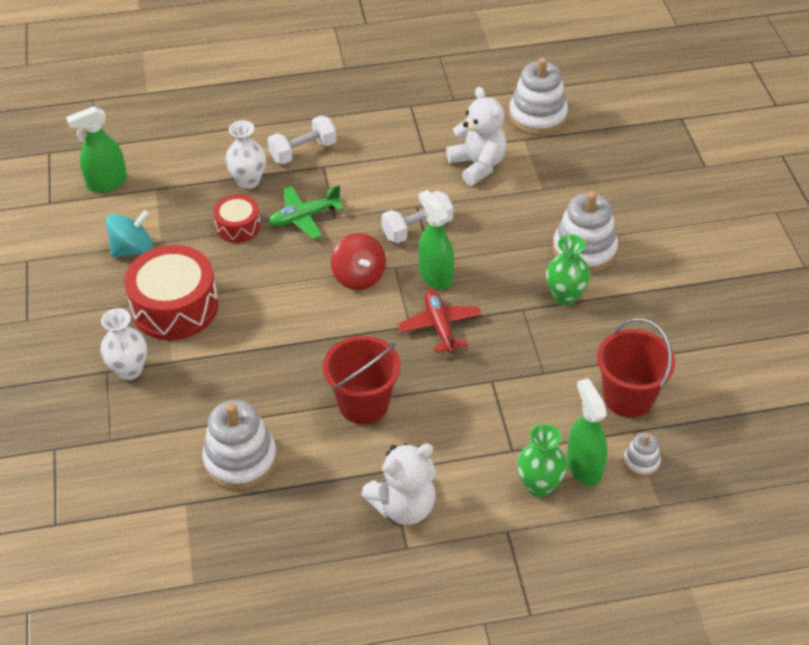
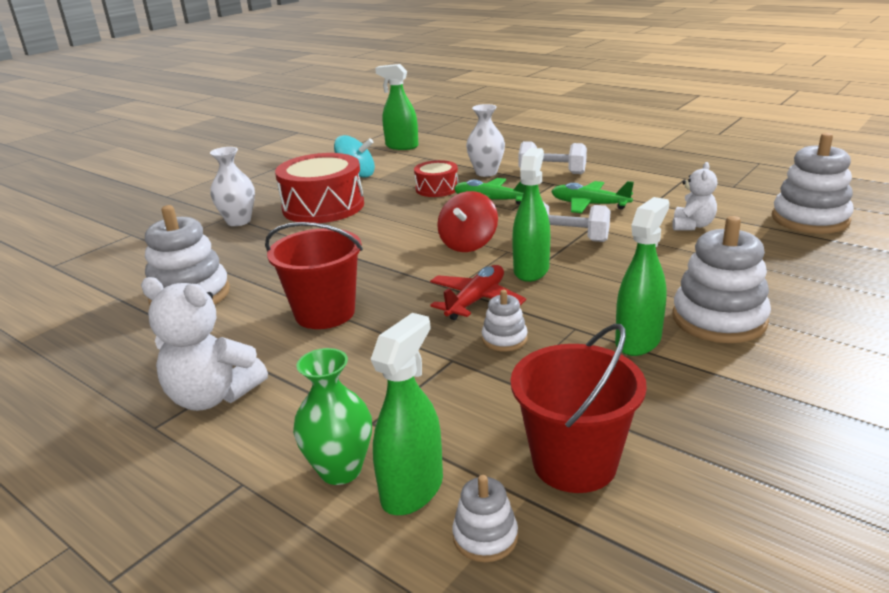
camera: 50 degrees right, 20 degrees down
white teddy bear [446,87,507,186] -> white teddy bear [672,162,717,230], size x0.63
green vase [546,234,590,305] -> green spray bottle [615,197,670,356]
none -> white stacking toy [482,290,528,351]
none -> green plane [551,181,634,213]

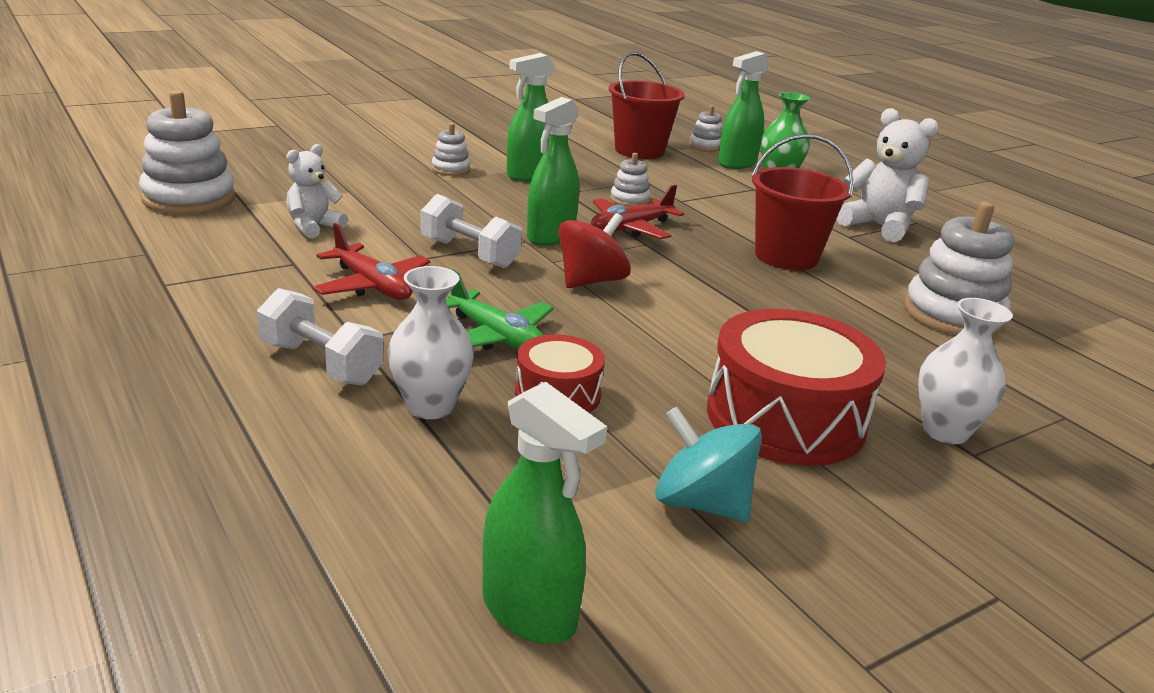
camera: 165 degrees left, 0 degrees up
green plane [551,181,634,213] -> red plane [313,223,430,300]
white stacking toy [673,216,771,343] -> white stacking toy [432,123,470,176], size x0.50

